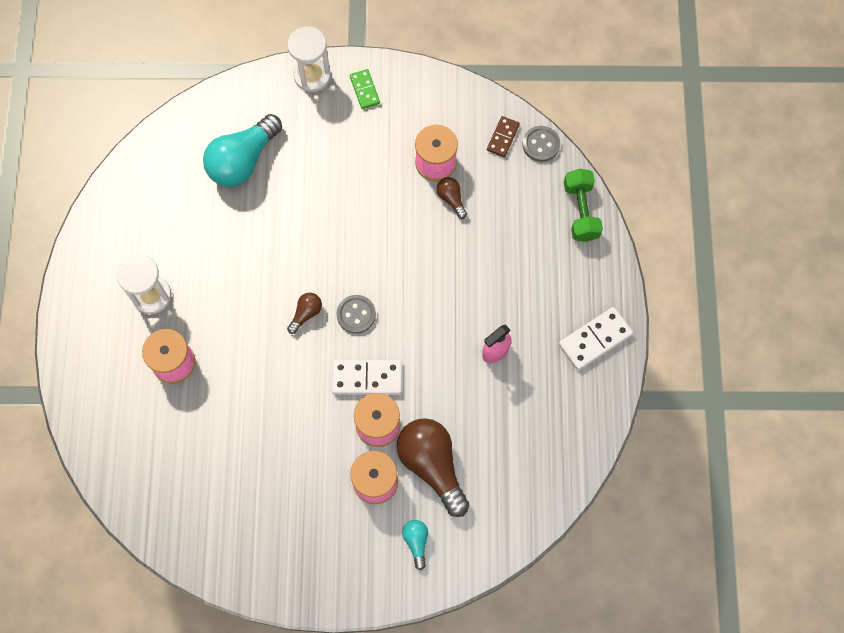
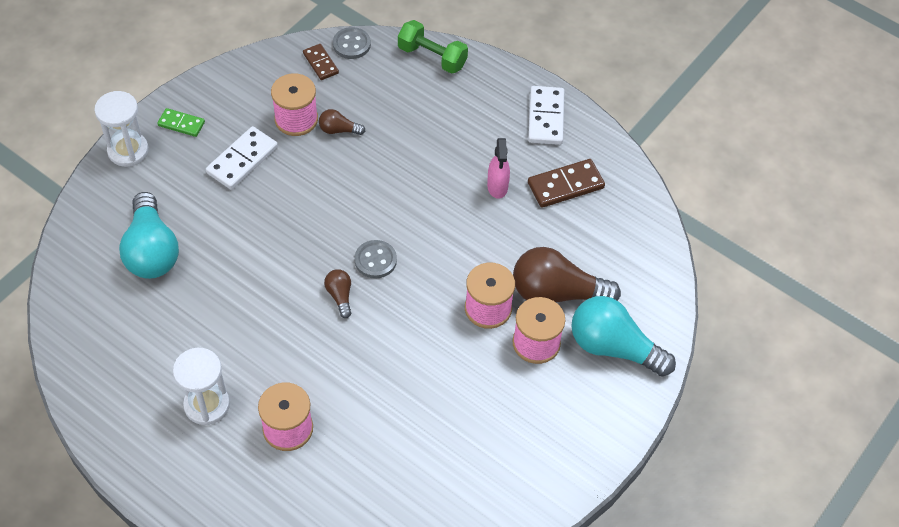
camera: 55 degrees left, 15 degrees down
white domino [332,360,402,395] -> white domino moved to [206,126,278,190]
turquoise light bulb [402,520,428,570] -> turquoise light bulb [571,296,676,377], size x2.16
none -> brown domino [528,159,605,208]

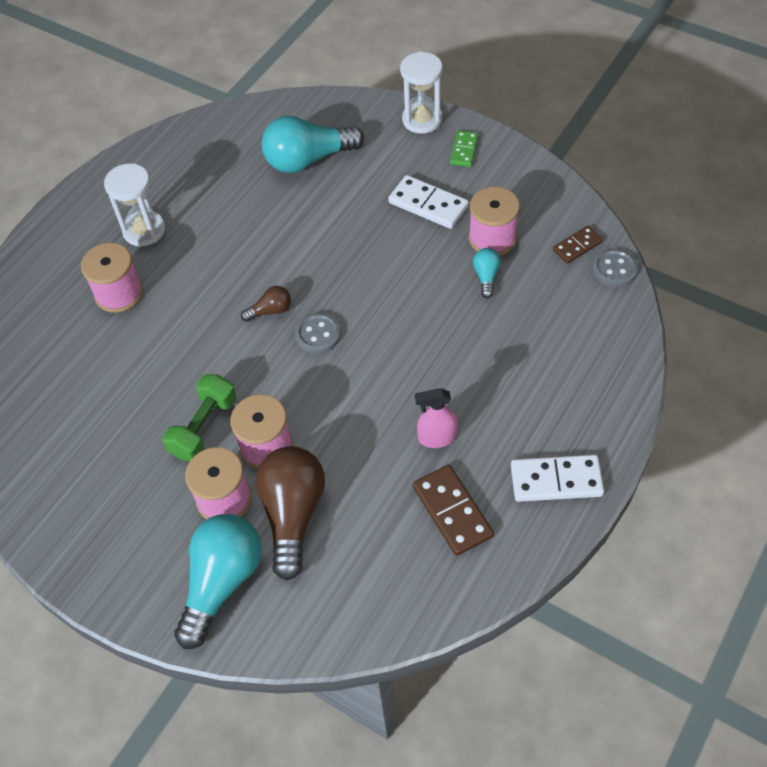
camera: 90 degrees right, 0 degrees up
brown light bulb [319,109,365,135] -> turquoise light bulb [473,248,501,298]
green dumbbell [398,20,468,74] -> green dumbbell moved to [162,374,236,461]

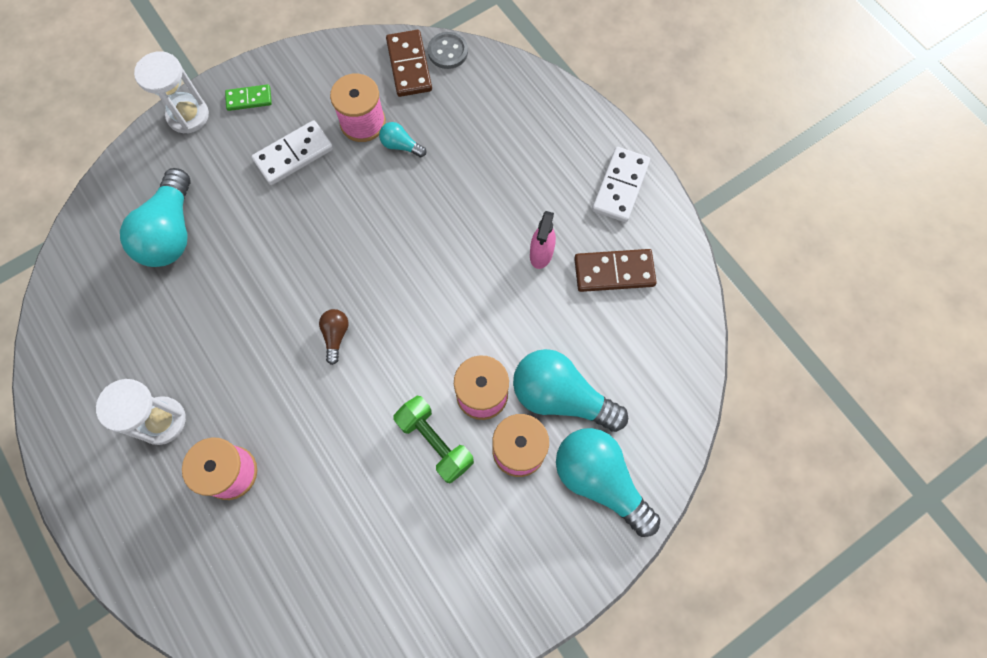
camera: 70 degrees left, 15 degrees up
brown light bulb [256,446,325,581] -> turquoise light bulb [513,349,628,432]
grey button [295,313,341,354] -> none
green domino [450,131,478,167] -> green domino turned 45 degrees counterclockwise [225,84,272,111]
brown domino [553,226,603,264] -> brown domino [386,30,432,97], size x1.61

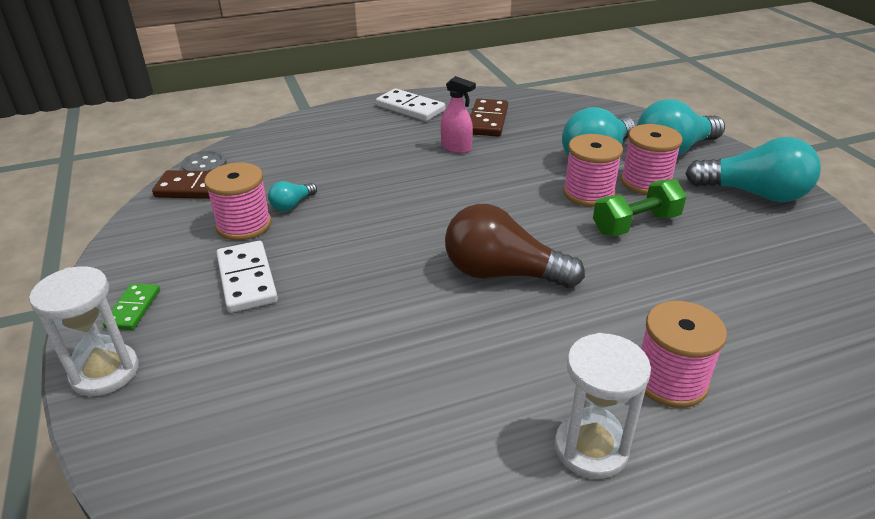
camera: 75 degrees left, 35 degrees down
turquoise light bulb [120,168,191,267] -> turquoise light bulb moved to [685,137,821,202]
brown light bulb [319,309,349,365] -> brown light bulb [445,204,585,288], size x2.16

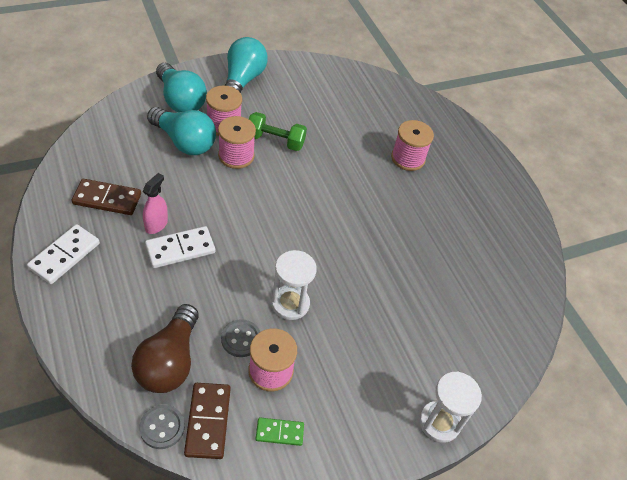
camera: 100 degrees left, 15 degrees up
green domino [103,283,160,330] -> green domino moved to [256,418,304,446]
white domino [216,241,278,313] -> white domino moved to [145,226,215,268]
turquoise light bulb [268,181,317,211] -> grey button [221,319,260,357]
brown light bulb [445,204,585,288] -> brown light bulb moved to [131,304,199,393]
white hourglass [555,333,651,479] -> white hourglass moved to [271,250,317,320]
green dumbbell [593,179,687,236] -> green dumbbell turned 45 degrees counterclockwise [249,112,307,151]

